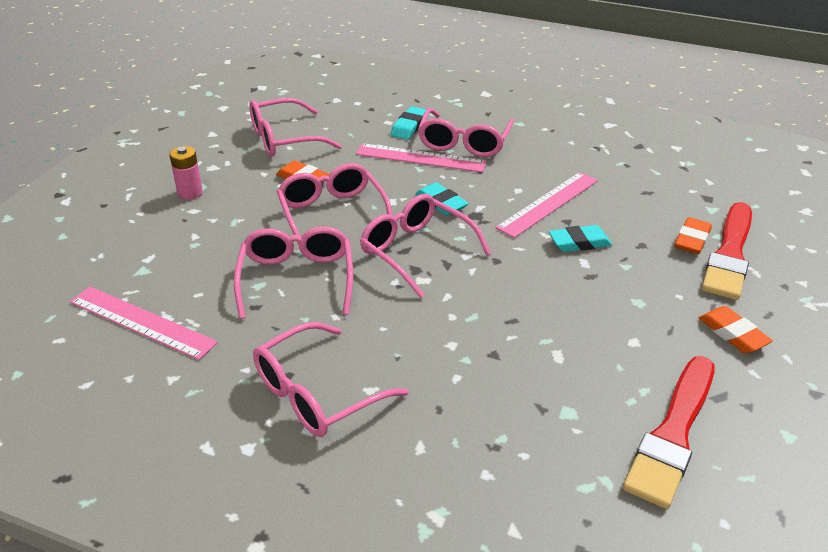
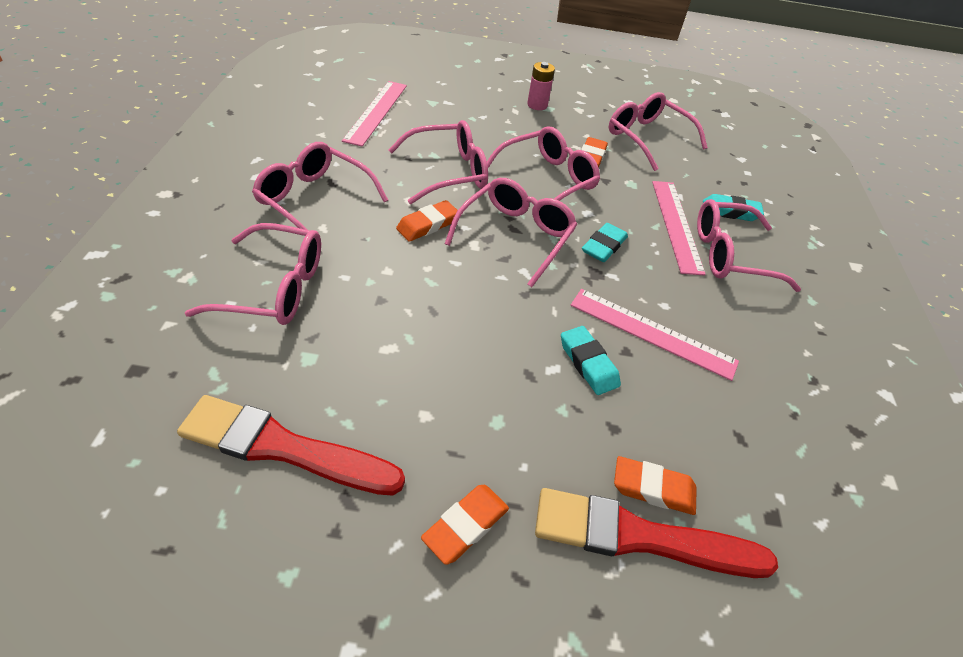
camera: 70 degrees right, 10 degrees up
none -> pink glasses [185,223,321,325]
none -> orange eraser [396,200,458,242]

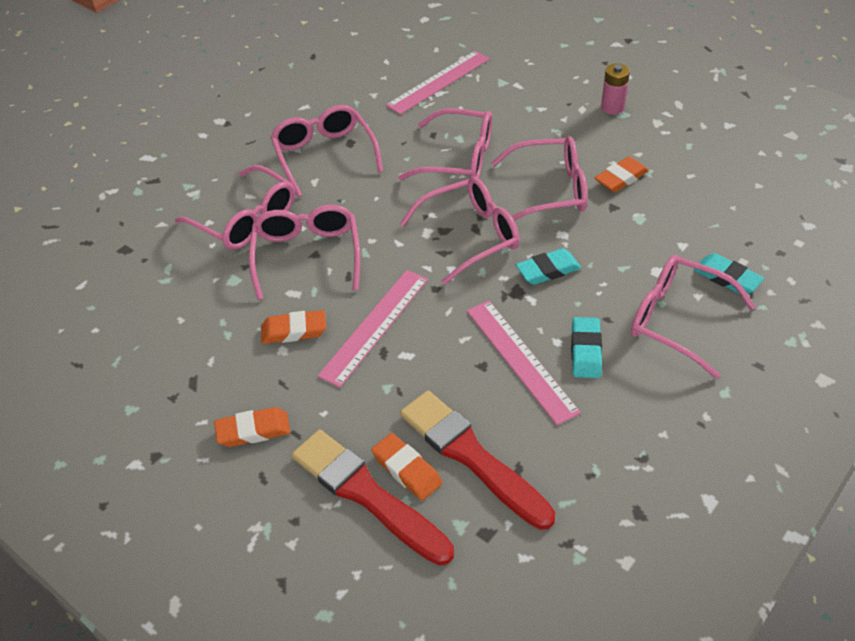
camera: 40 degrees right, 0 degrees up
red brush [177,395,405,496] -> red brush moved to [400,391,555,530]
orange eraser [396,200,458,242] -> orange eraser moved to [261,310,326,344]
turquoise eraser [561,326,621,395] -> turquoise eraser moved to [571,317,602,378]
pink glasses [609,92,708,171] -> pink glasses moved to [249,205,360,300]
pink ruler [652,181,706,276] -> pink ruler moved to [317,270,428,387]

